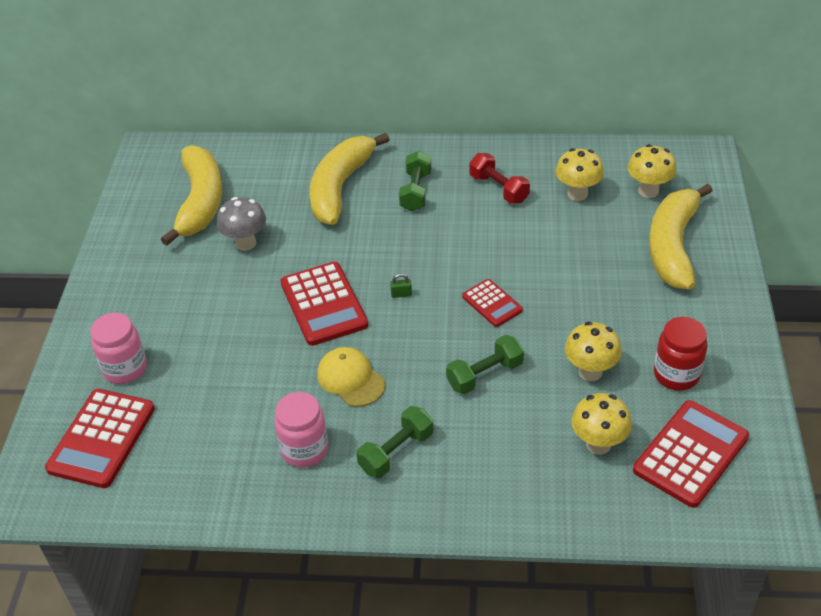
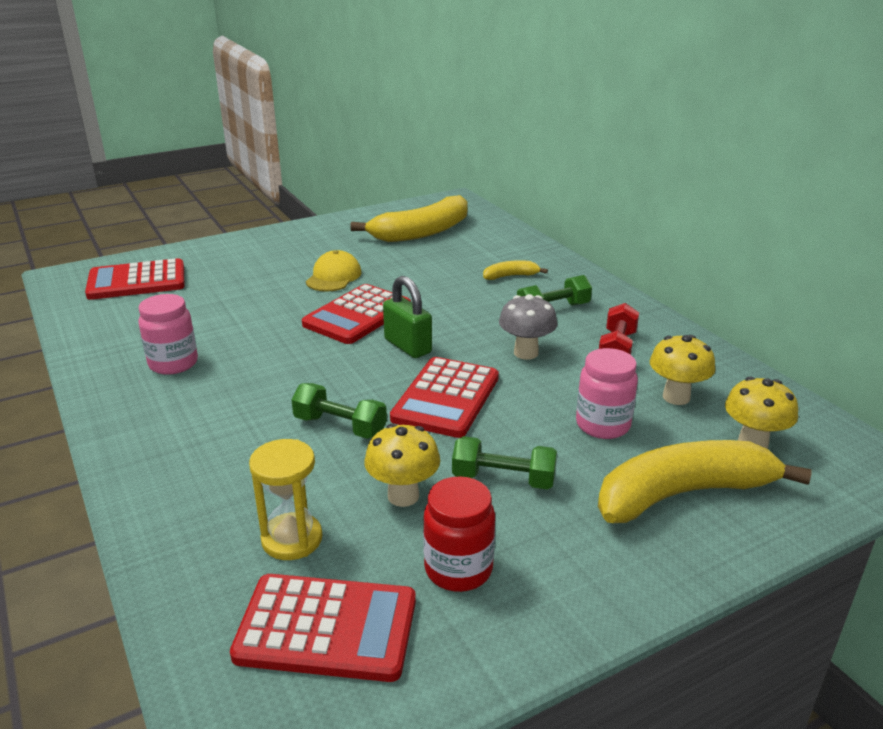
camera: 55 degrees right, 15 degrees down
pink jar [91,313,147,384] -> pink jar moved to [576,348,638,439]
grey mushroom [217,197,266,251] -> grey mushroom moved to [499,294,558,360]
yellow banana [310,133,390,225] -> yellow banana [483,260,548,280], size x0.45
yellow cap [317,347,385,407] -> yellow cap moved to [306,250,361,292]
green dumbbell [357,406,434,478] -> green dumbbell moved to [452,436,557,489]
green padlock [390,273,412,298] -> green padlock [383,276,432,358], size x2.37
red calculator [462,279,523,327] -> red calculator [390,357,499,438], size x1.76
yellow mushroom [571,393,632,455] -> yellow hourglass [249,439,322,560]

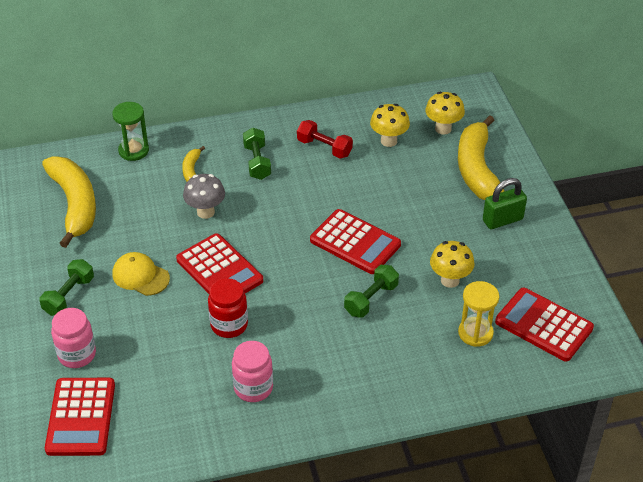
camera: 75 degrees left, 15 degrees up
red calculator [230,574,416,682] -> red calculator turned 75 degrees counterclockwise [495,288,594,361]
green padlock [383,276,432,358] -> green padlock moved to [483,178,527,229]
red jar [423,476,495,592] -> red jar moved to [208,278,248,338]
green dumbbell [452,436,557,489] -> green dumbbell moved to [39,259,94,316]
grey mushroom [499,294,558,360] -> grey mushroom moved to [183,174,225,219]
pink jar [576,348,638,439] -> pink jar moved to [51,308,96,368]
none -> green hourglass [112,102,149,161]

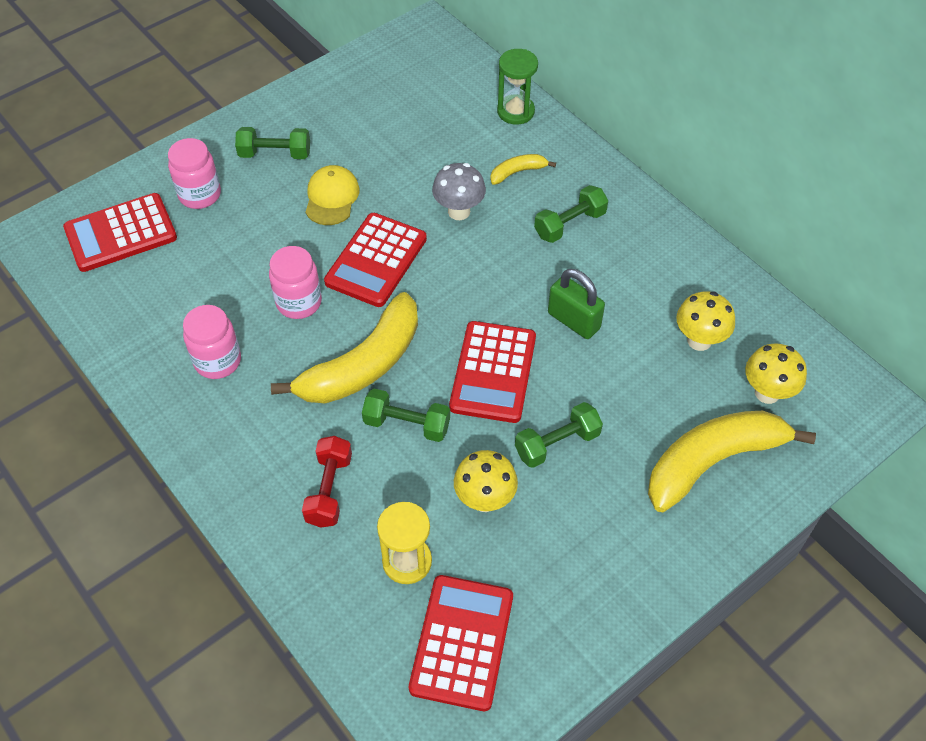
camera: 65 degrees right, 10 degrees up
yellow banana [42,156,96,248] -> yellow banana moved to [271,292,418,403]
red jar [208,278,248,338] -> pink jar [269,246,322,319]
red dumbbell [297,120,353,159] -> red dumbbell moved to [302,436,352,528]
green padlock [483,178,527,229] -> green padlock moved to [548,269,605,339]
none -> green dumbbell [515,402,603,468]

